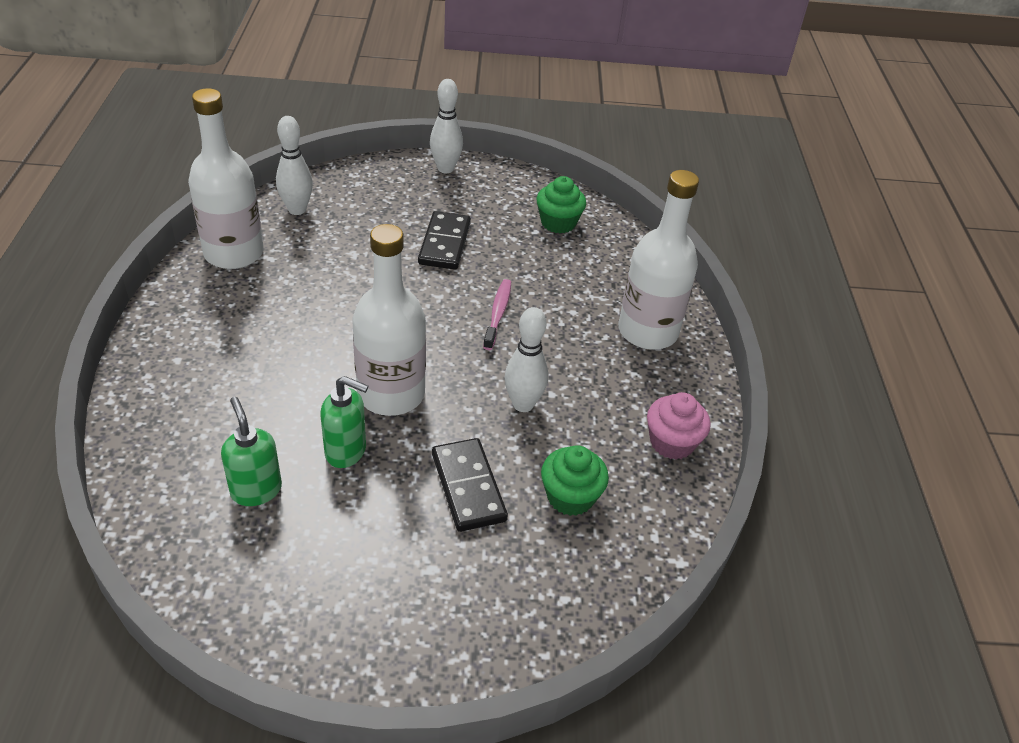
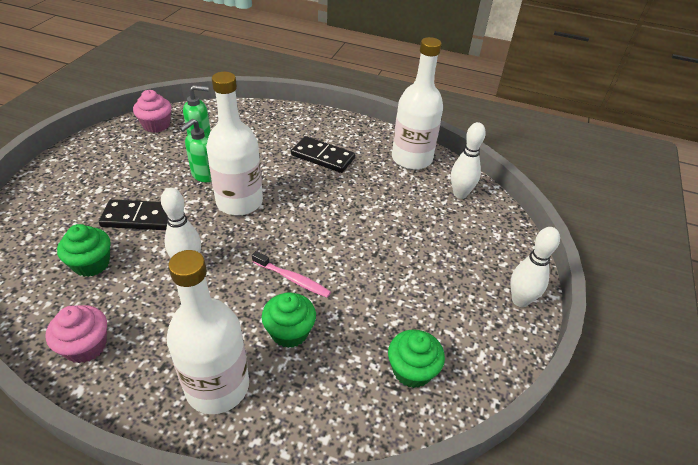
camera: 110 degrees right, 0 degrees up
black domino [418,211,471,269] -> black domino moved to [291,136,355,173]
none -> pink cupcake [133,90,172,133]
none -> green cupcake [262,292,316,348]

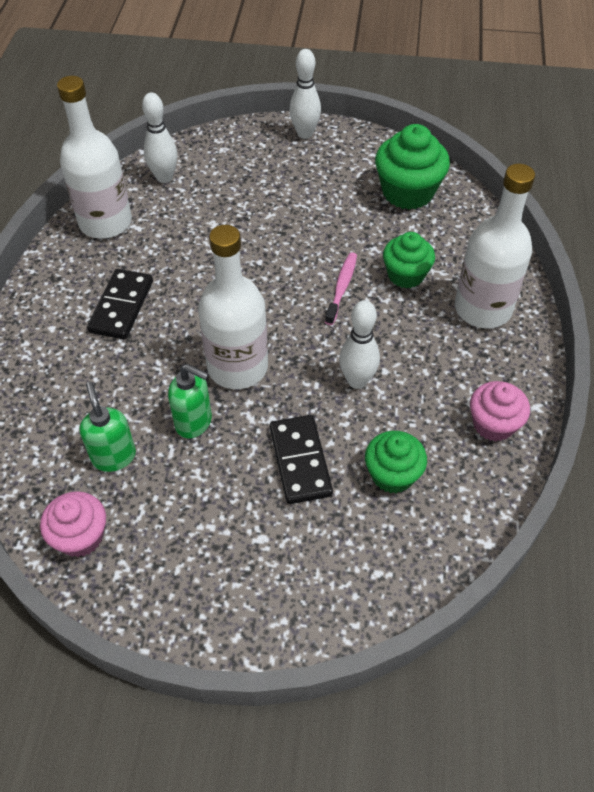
camera: 100 degrees left, 10 degrees up
green cupcake [388,329,445,388] -> green cupcake [375,124,450,210], size x1.53

